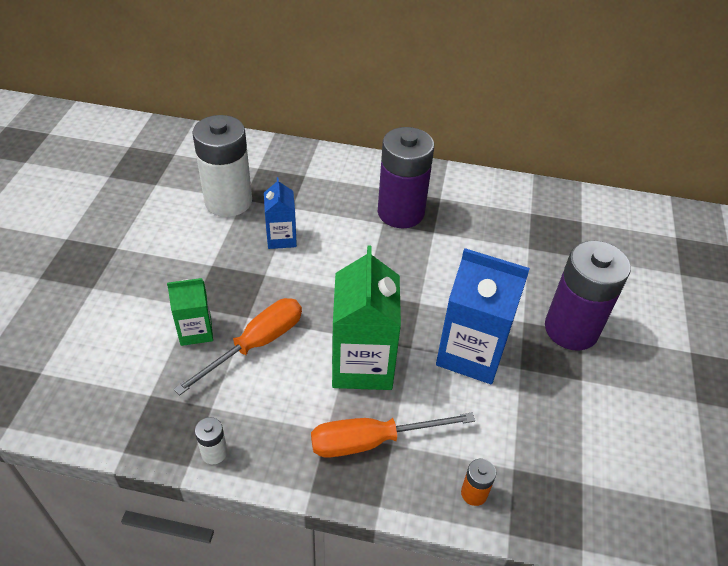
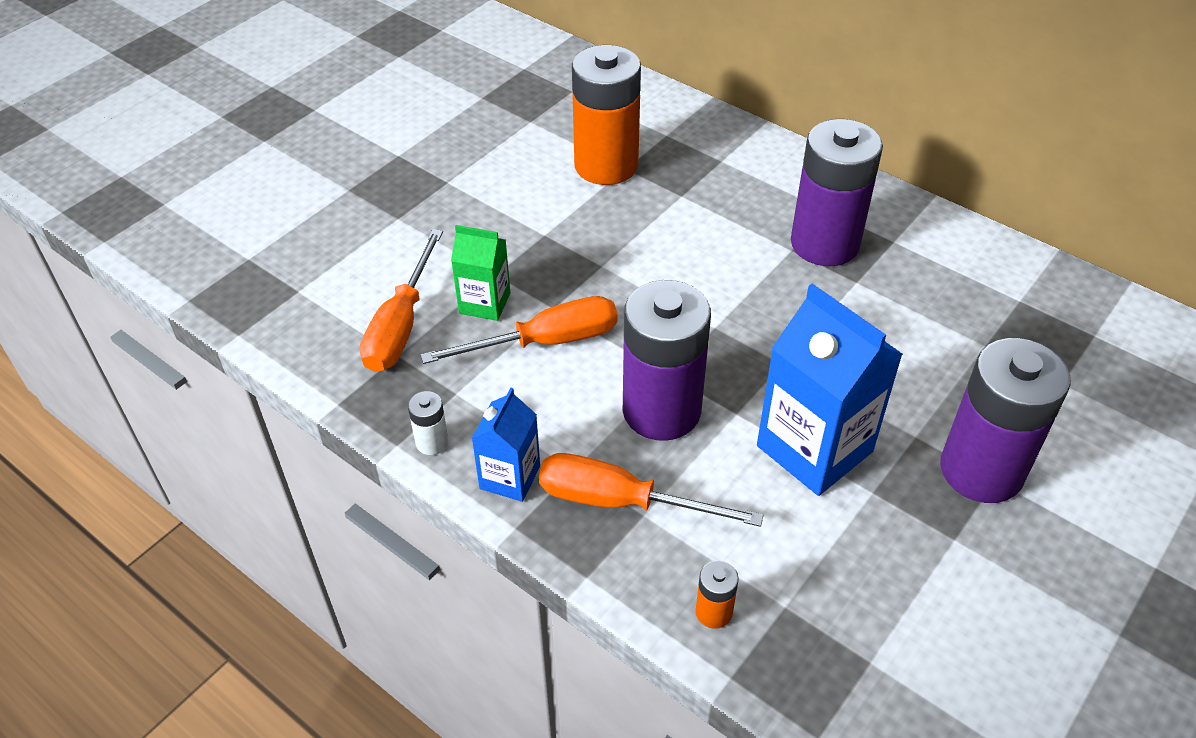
camera: 30 degrees right, 0 degrees up
white battery [192,115,252,217] -> orange battery [572,45,641,185]
blue carton [264,177,297,249] -> blue carton moved to [471,388,540,502]
green carton [332,246,401,390] -> purple battery [623,280,711,441]
none -> orange screwdriver [360,229,443,372]

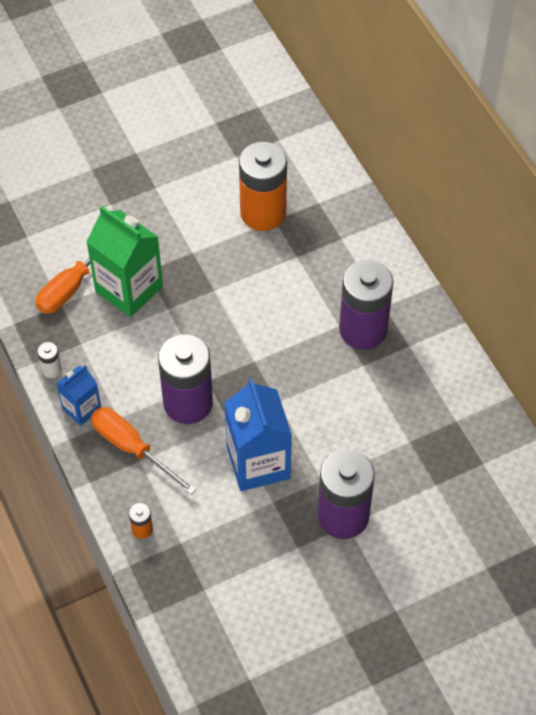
camera: 25 degrees right, 10 degrees up
orange screwdriver [420,296,618,364] -> none
green carton [451,225,510,321] -> green carton [86,206,163,317], size x1.80

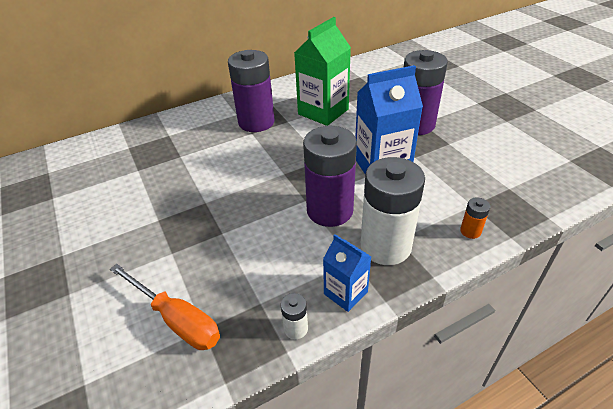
camera: 90 degrees left, 15 degrees down
green carton [86,206,163,317] -> green carton moved to [294,17,351,126]
orange screwdriver [91,407,197,495] -> white battery [361,157,425,265]
orange battery [239,142,287,231] -> none

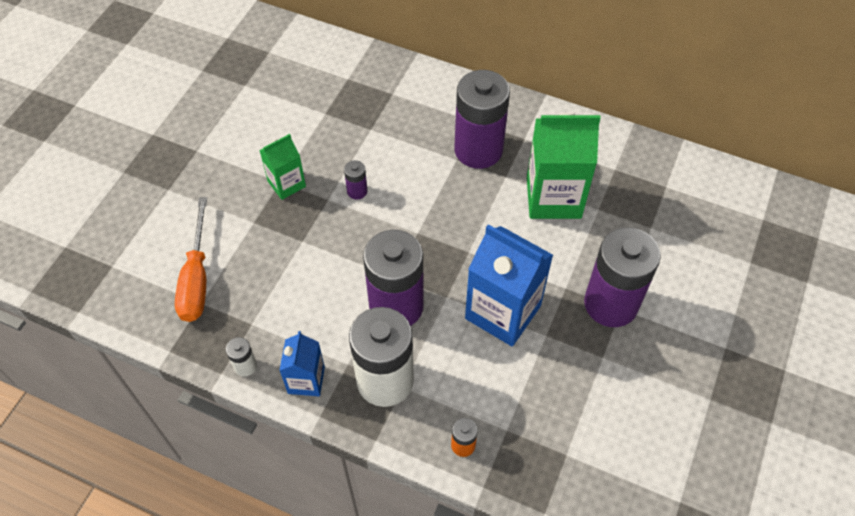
camera: 50 degrees right, 15 degrees up
none -> green carton [259,134,306,200]
none -> purple battery [344,160,368,200]

